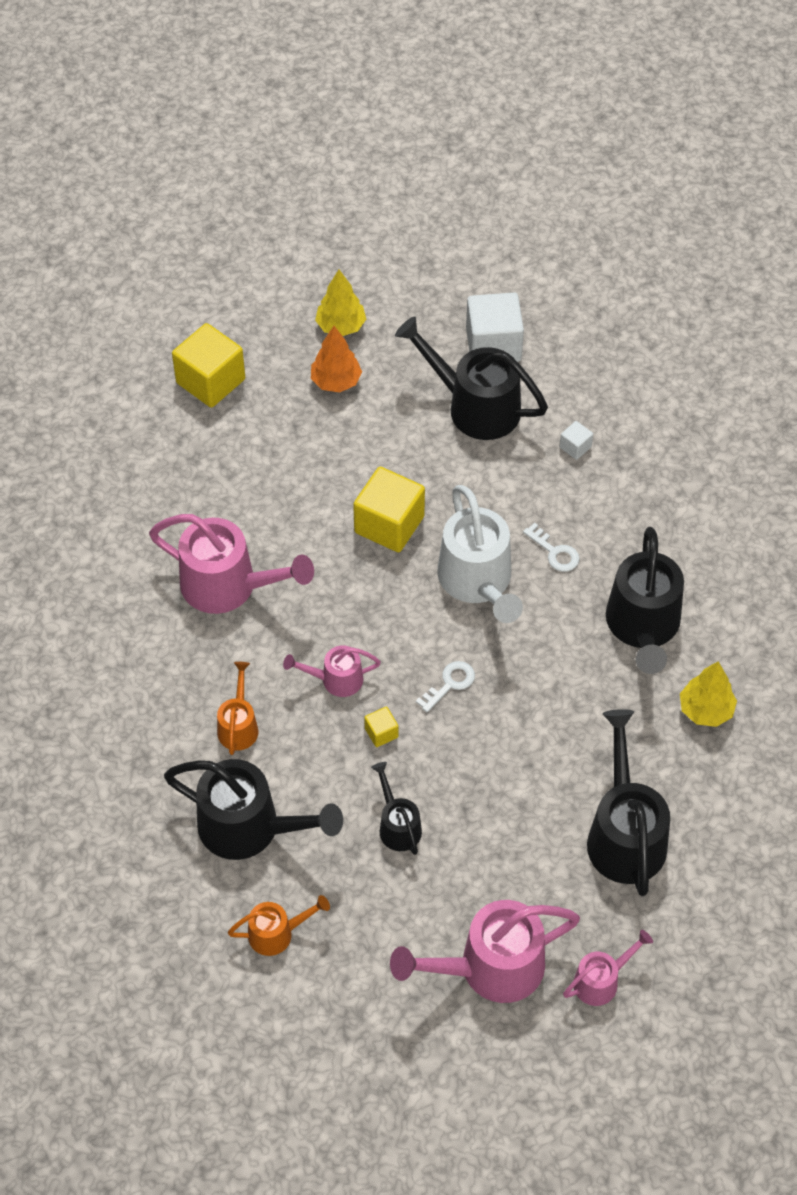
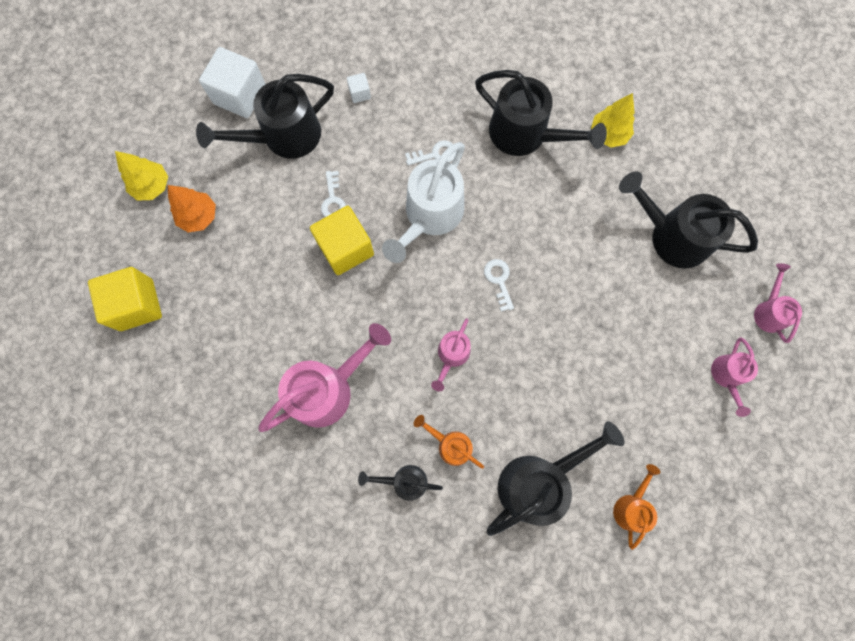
camera: 60 degrees left, 20 degrees up
yellow cube [364,707,398,747] -> none
black watering can [371,762,422,855] -> black watering can moved to [358,465,443,501]
pink watering can [390,900,580,1003] -> pink watering can [711,337,758,417], size x0.53
white watering can [437,485,523,623] -> white watering can turned 105 degrees clockwise [382,142,465,263]
none -> white key [321,171,346,217]

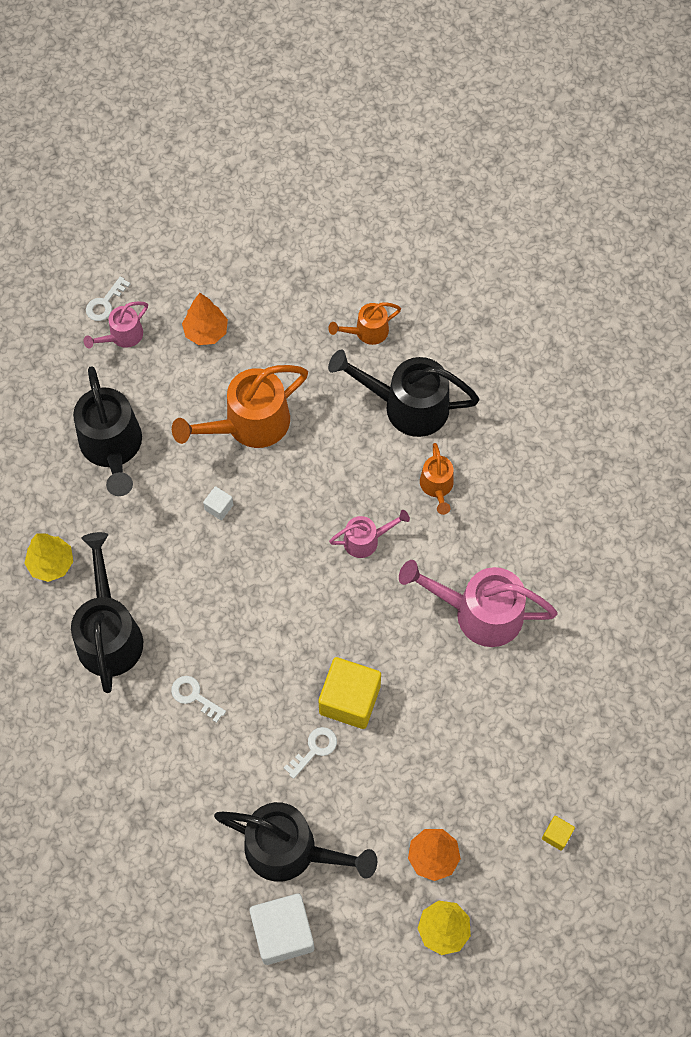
camera: 130 degrees left, 10 degrees down
yellow cube [88,267,162,331] -> yellow cube [542,816,575,851], size x0.46
white cube [347,73,371,103] -> white cube moved to [203,486,234,520]
black watering can [358,465,443,501] -> none
white watering can [382,142,465,263] -> none
white key [484,259,514,312] -> white key moved to [86,276,130,321]
pink watering can [711,337,758,417] -> orange tree [182,293,228,345]
none -> orange watering can [172,365,308,448]

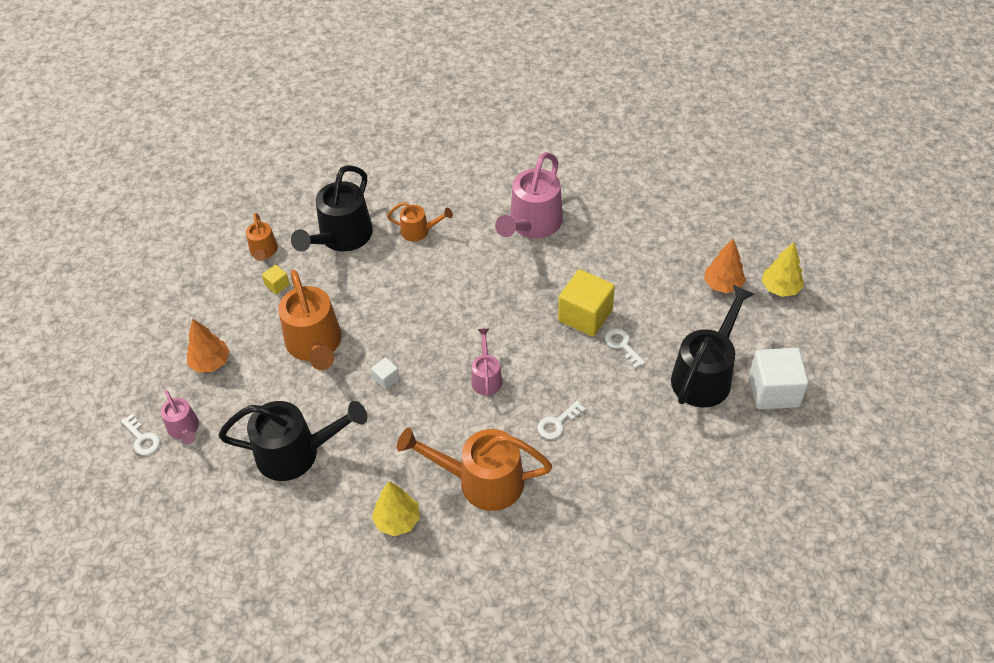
camera: 75 degrees left, 15 degrees down
black watering can [71,532,143,693] -> orange watering can [397,428,552,511]
pink watering can [329,510,410,558] -> pink watering can moved to [471,328,503,397]
yellow cube [542,816,575,851] -> yellow cube moved to [262,265,290,294]

